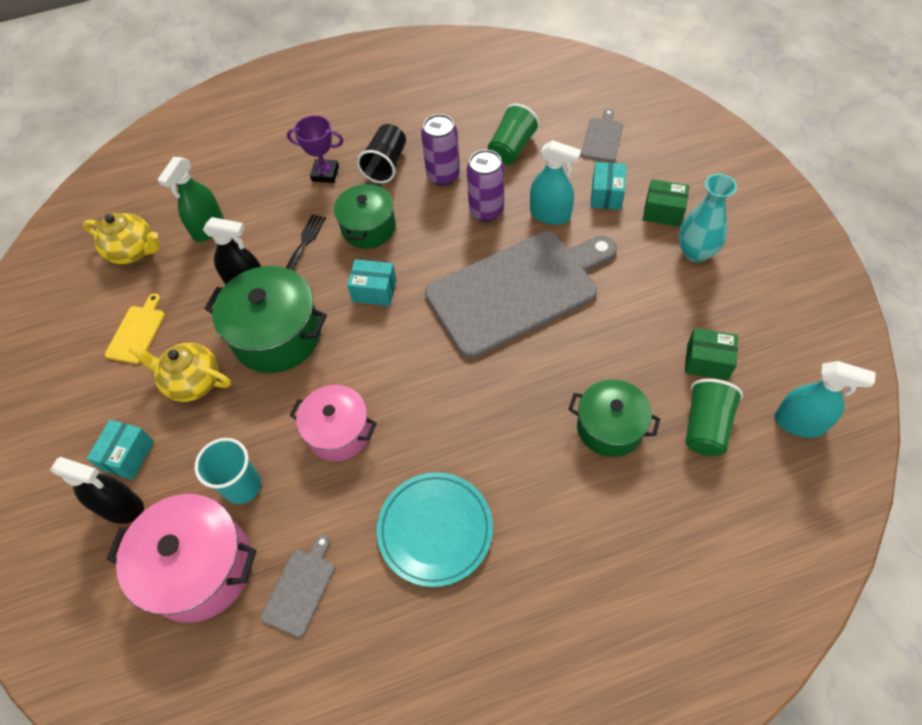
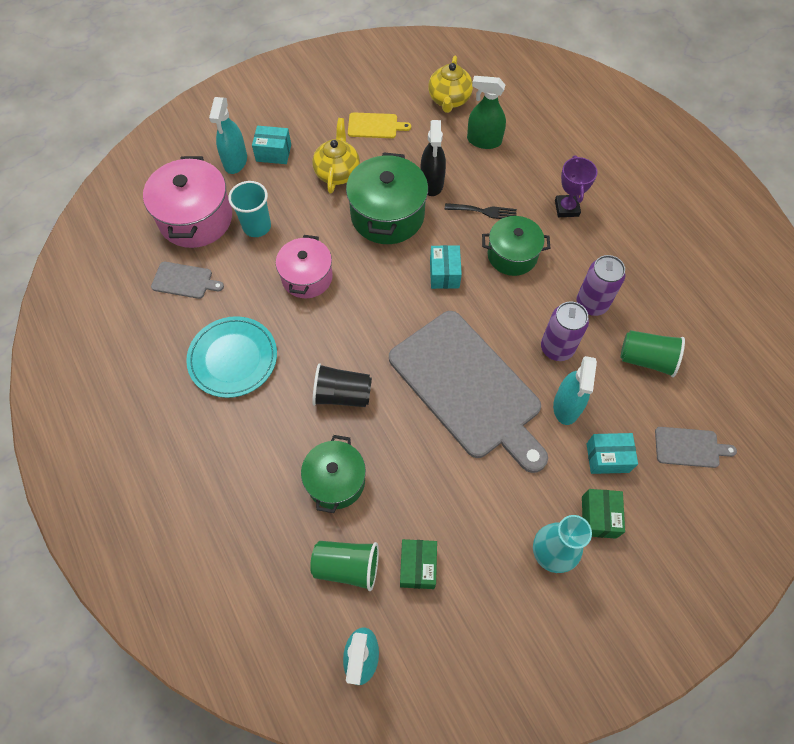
camera: 75 degrees right, 5 degrees up
black spray bottle [50,457,144,524] -> turquoise spray bottle [209,97,247,174]
black cup [357,124,406,183] -> black cup moved to [312,363,372,407]

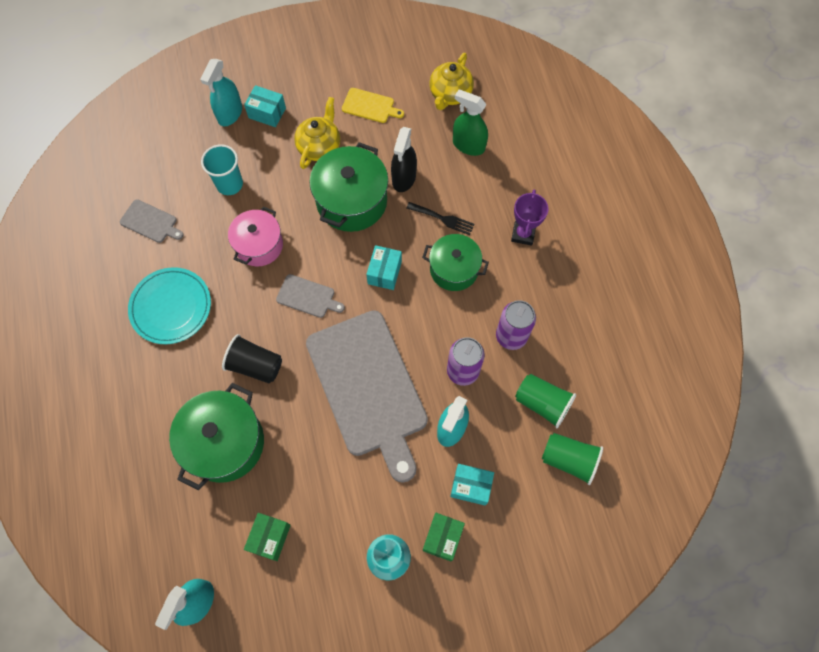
camera: 15 degrees right, 5 degrees up
pink pot [143,156,232,248] -> none
green pot [301,435,366,513] -> green pot [169,383,264,490], size x1.51
green cup [310,541,379,591] -> green cup moved to [542,433,603,485]
grey cutting board [655,427,737,468] -> grey cutting board moved to [276,274,345,318]

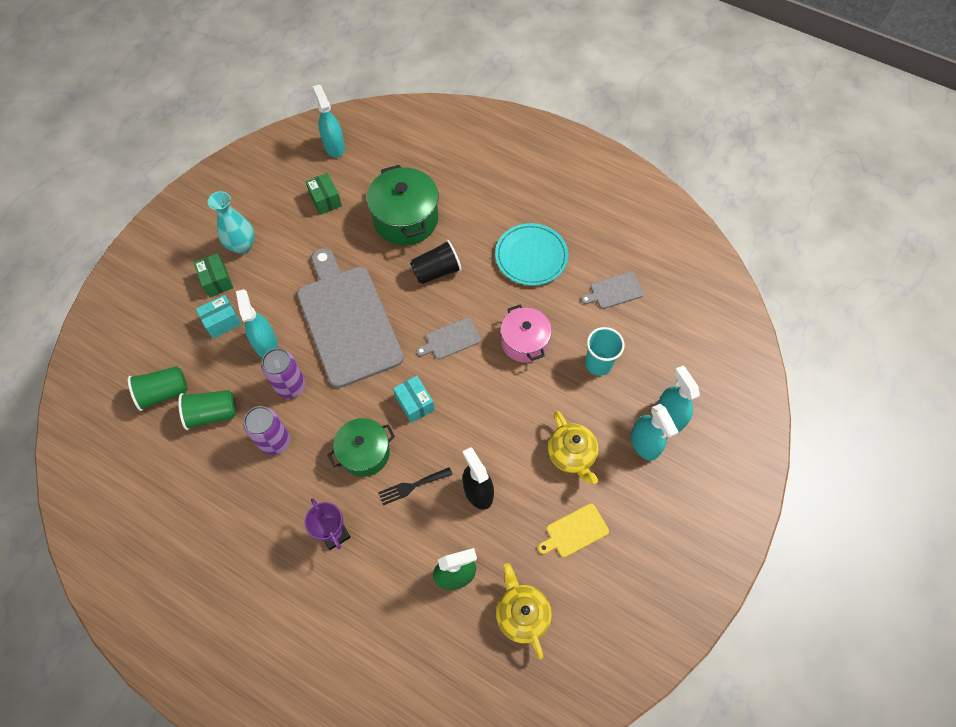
camera: 135 degrees right, 5 degrees down
turquoise box [244,85,286,127] -> turquoise spray bottle [631,404,679,461]
grey cutting board [306,310,428,483] -> grey cutting board turned 45 degrees clockwise [297,248,404,388]
green pot [310,142,388,232] -> none

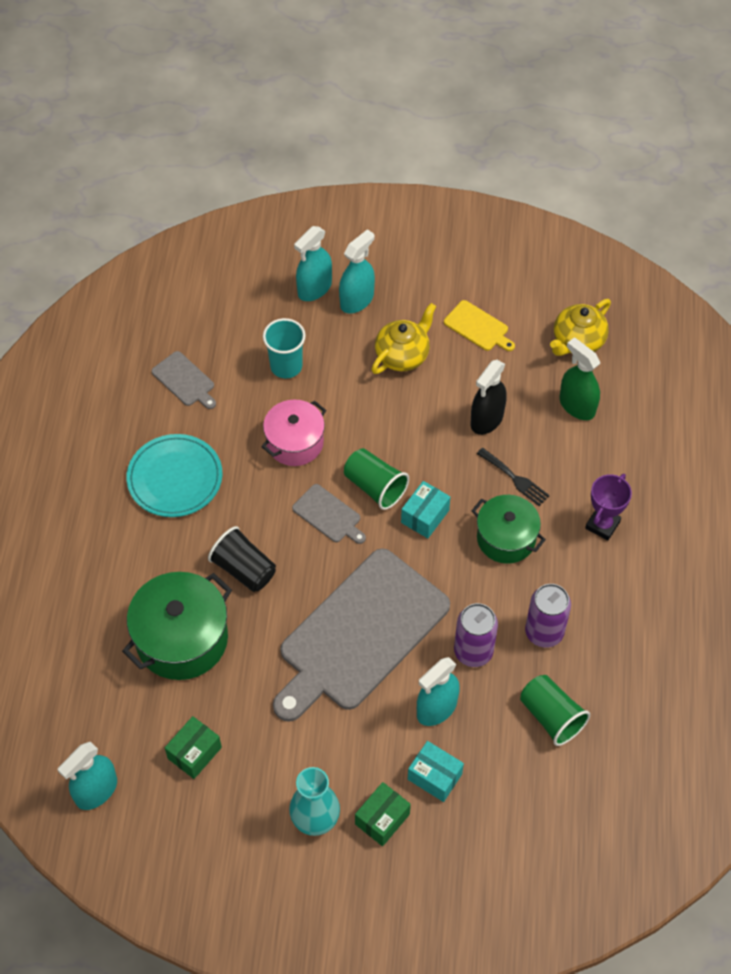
camera: 115 degrees left, 5 degrees down
green cup [128,366,188,411] -> green cup moved to [344,448,409,510]

